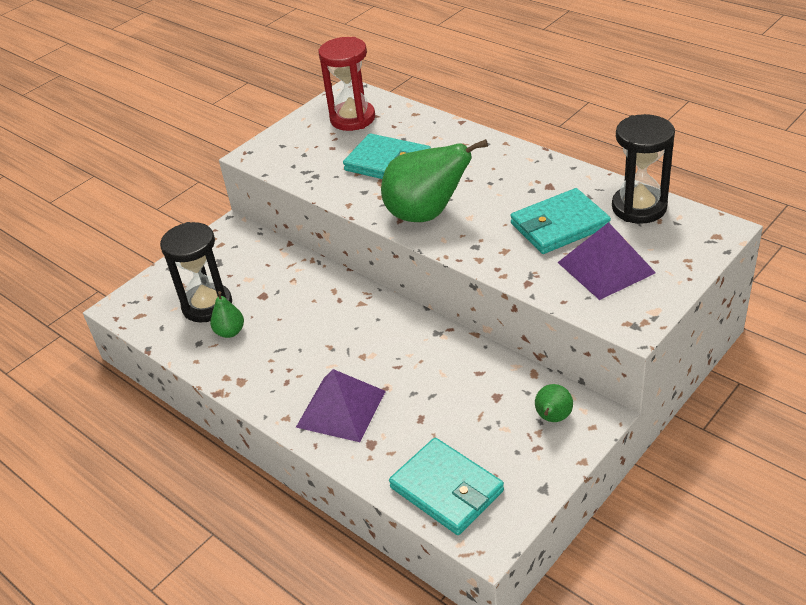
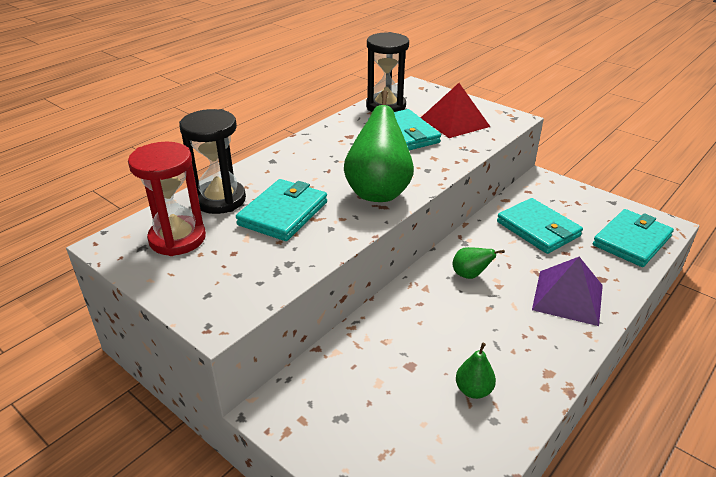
camera: 95 degrees left, 5 degrees down
black hourglass [160,222,232,323] -> black hourglass moved to [179,109,246,214]
green pear [535,384,573,422] -> green pear moved to [452,247,505,279]
purple pyramid [557,222,656,300] -> red pyramid [421,83,490,138]
none -> turquoise wallet [497,198,583,254]

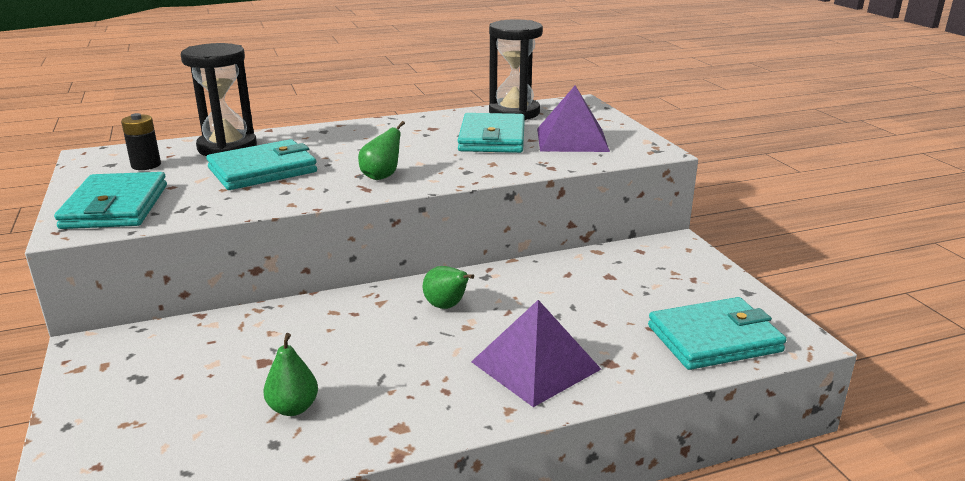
camera: 30 degrees right, 10 degrees down
red hourglass [128,142,206,256] -> black battery [121,113,161,170]
green pear [344,90,414,202] -> green pear [358,121,405,180], size x0.47
red pyramid [421,83,490,138] -> purple pyramid [537,85,610,152]
turquoise wallet [497,198,583,254] -> turquoise wallet moved to [54,172,167,229]

